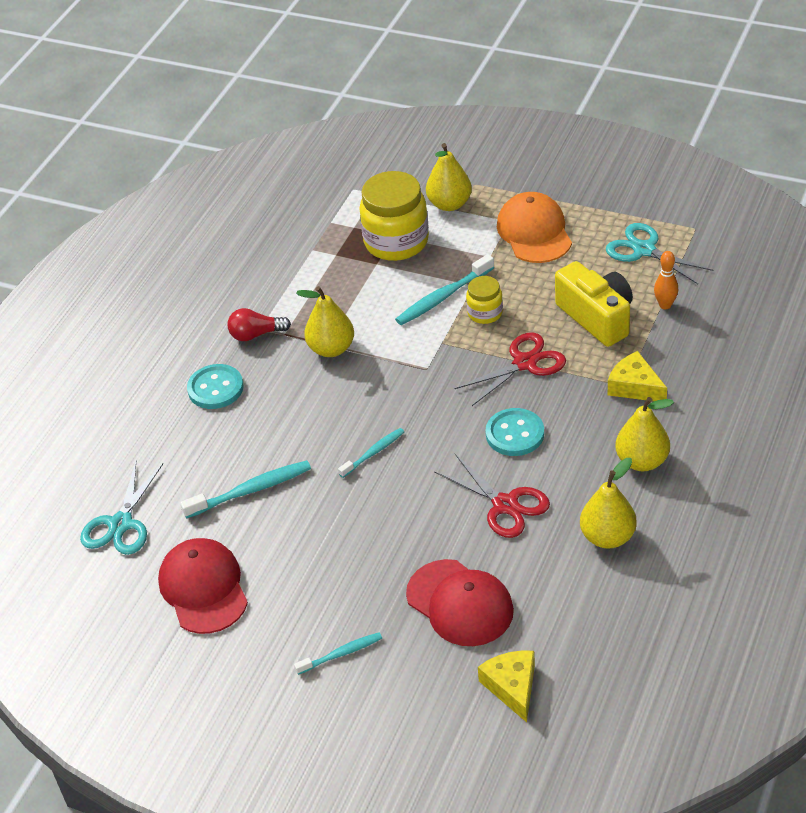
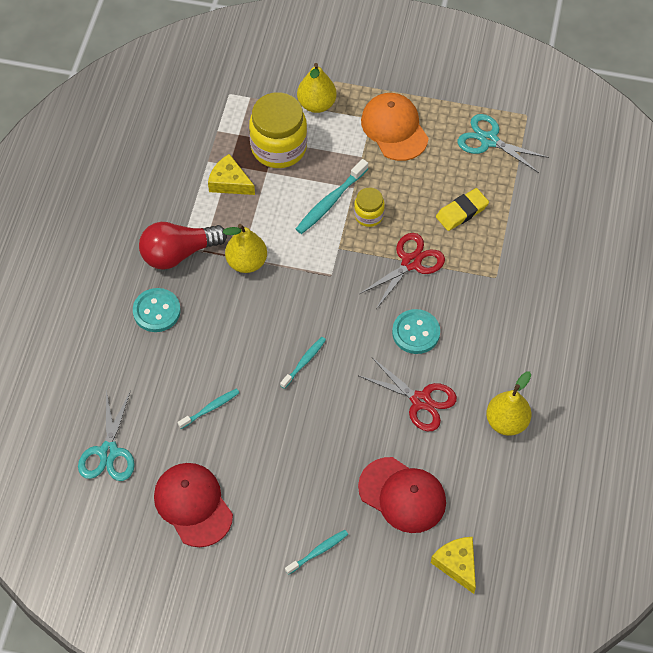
camera: 15 degrees left, 15 degrees up
turquoise toothbrush [180,460,311,519] -> turquoise toothbrush [178,388,239,429], size x0.63
red light bulb [228,308,291,341] -> red light bulb [139,222,227,270], size x1.68
yellow camera [555,261,633,347] -> yellow eraser [436,188,489,231]
yellow cheese [608,351,667,401] -> yellow cheese moved to [208,154,255,195]
yellow pear [615,397,674,471] -> none
orange bowling pin [654,251,678,309] -> none

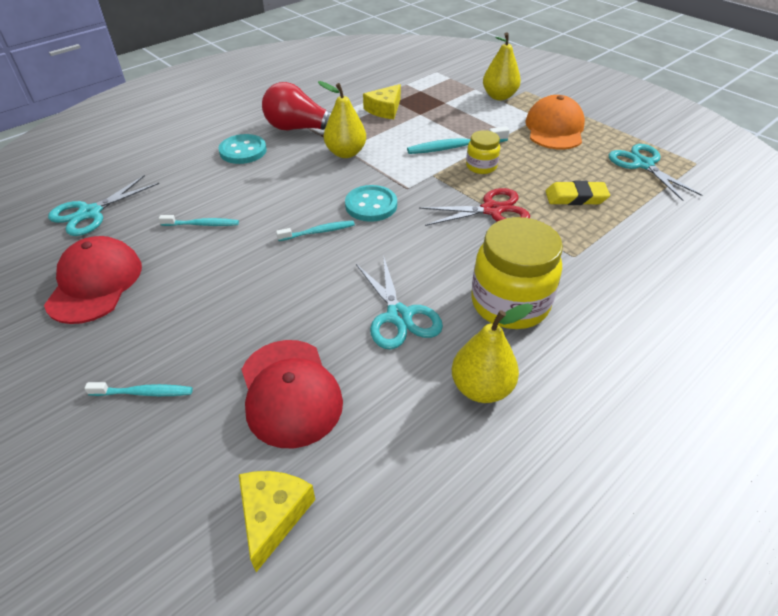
camera: 35 degrees right, 15 degrees down
yellow cheese [208,154,255,195] -> yellow cheese turned 120 degrees counterclockwise [363,84,401,119]
yellow jar [249,92,307,168] -> yellow jar moved to [471,217,563,329]
red scissors [359,358,457,431] -> turquoise scissors [356,255,443,349]
turquoise button [392,309,440,354] -> turquoise button moved to [345,185,397,222]

